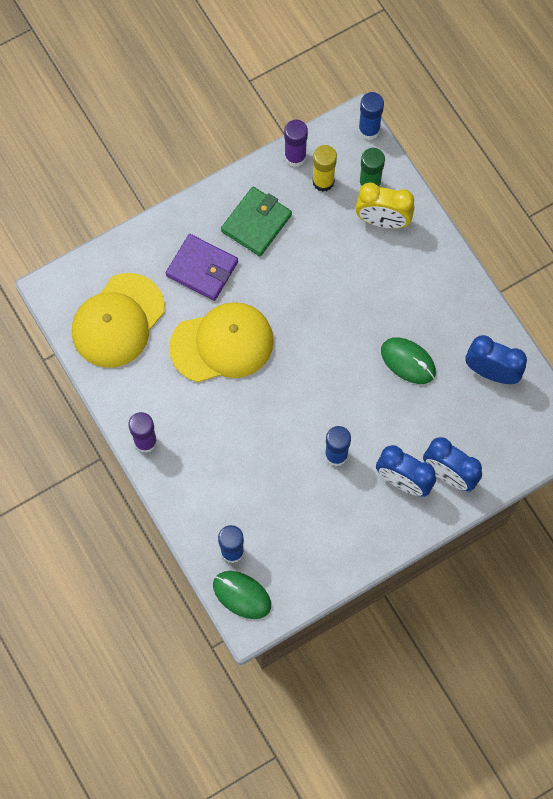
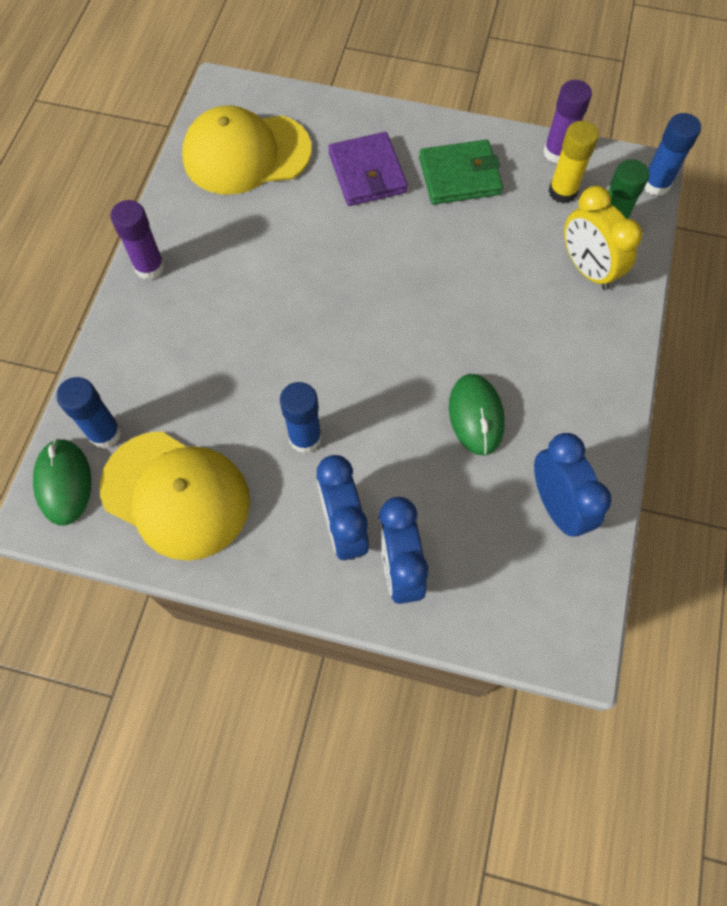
camera: 45 degrees right, 5 degrees down
yellow cap [169,302,274,382] -> yellow cap moved to [100,431,250,561]

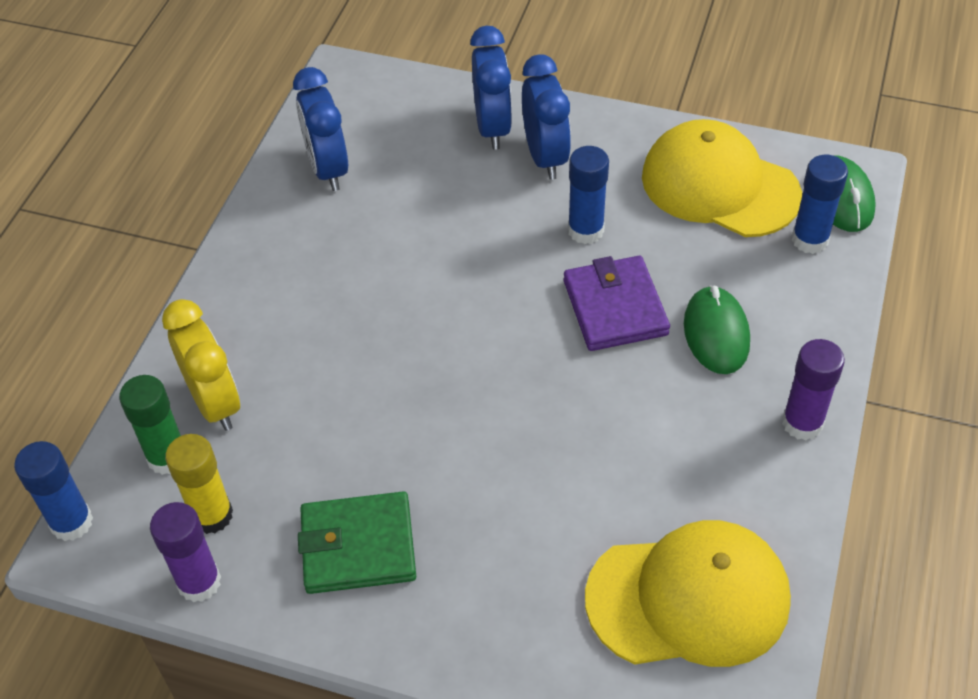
camera: 175 degrees left, 15 degrees down
purple wallet [328,132,408,206] -> purple wallet moved to [564,256,670,351]
green mouse [449,374,505,455] -> green mouse moved to [684,286,750,374]

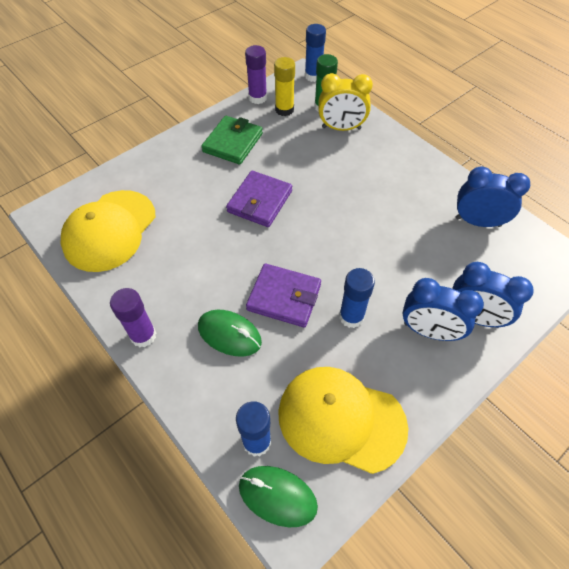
camera: 120 degrees right, 5 degrees up
yellow cap [642,119,802,237] -> yellow cap turned 135 degrees counterclockwise [278,367,408,474]
none -> purple wallet [226,171,292,227]

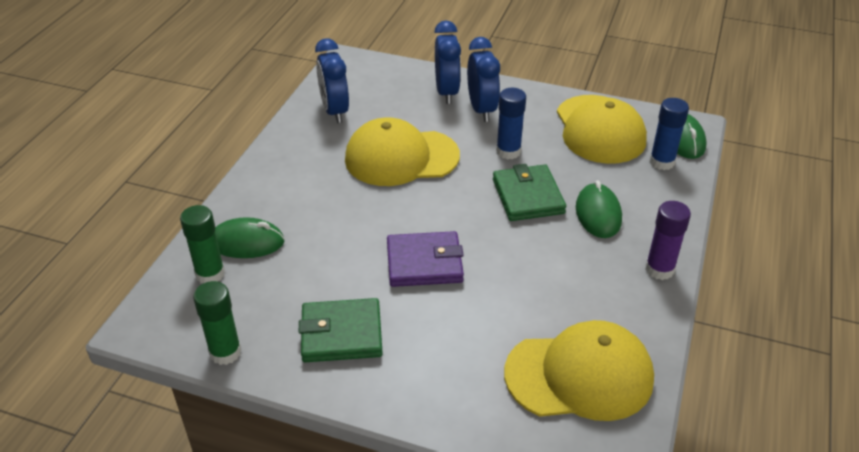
camera: 120 degrees left, 15 degrees down
purple glue stick [245,45,267,104] -> green glue stick [193,281,242,365]
purple wallet [246,263,321,328] -> green wallet [493,164,566,221]
yellow glue stick [274,57,295,116] -> none
blue glue stick [305,24,326,82] -> none
yellow clock [318,73,373,131] -> green mouse [215,217,284,258]
none -> yellow cap [345,117,460,186]

